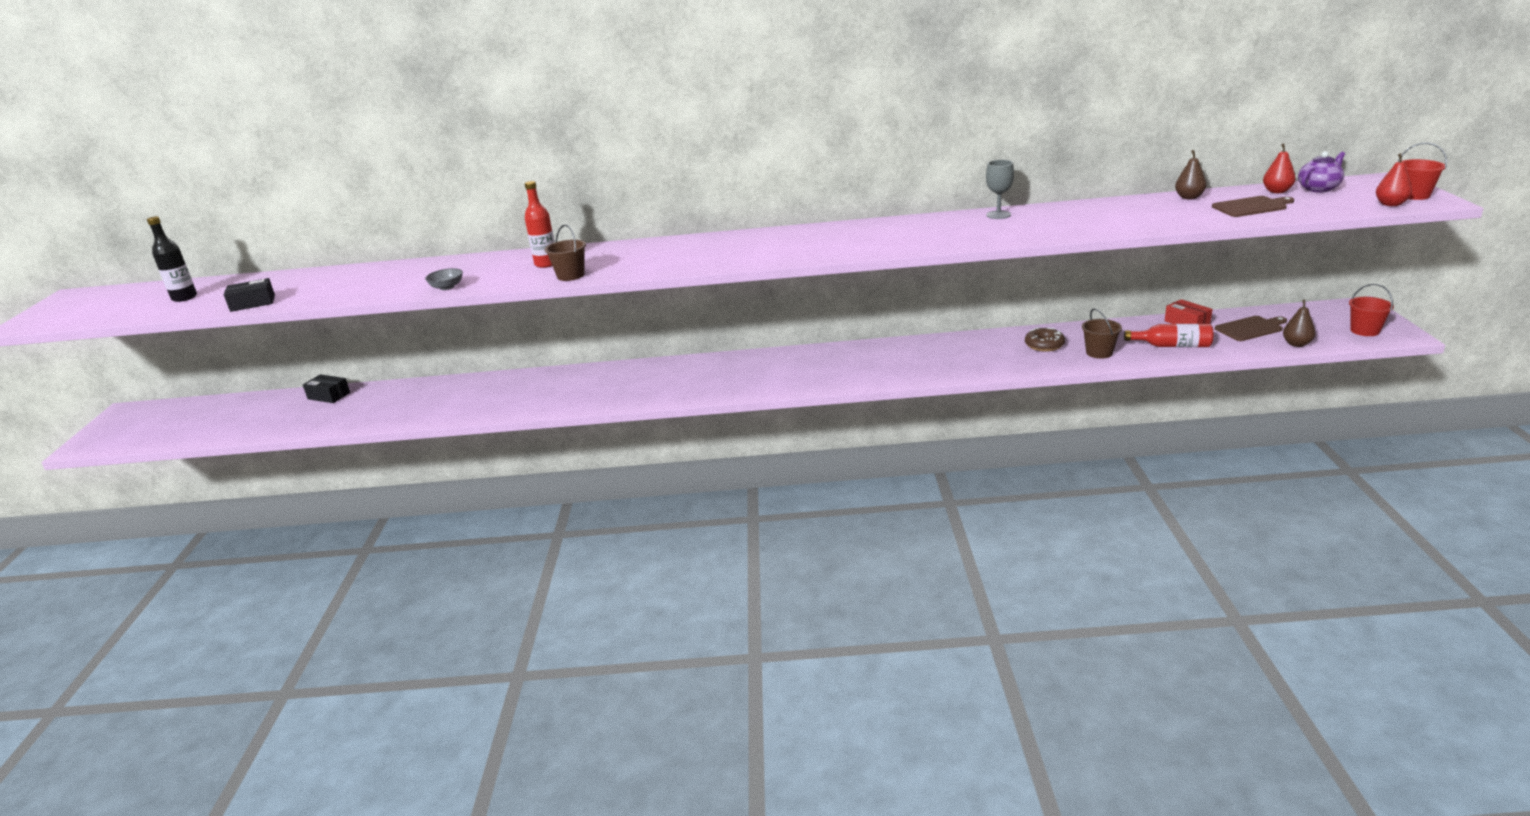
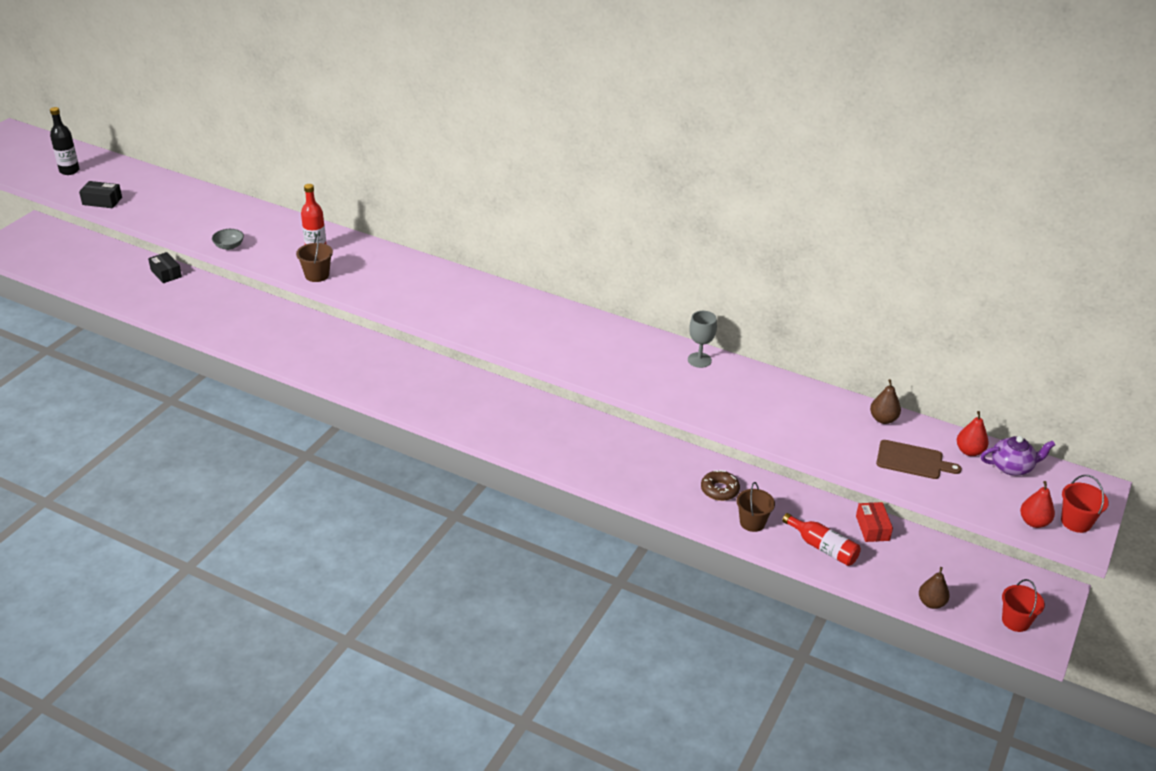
camera: 25 degrees right, 10 degrees up
brown cutting board [1215,316,1287,341] -> none

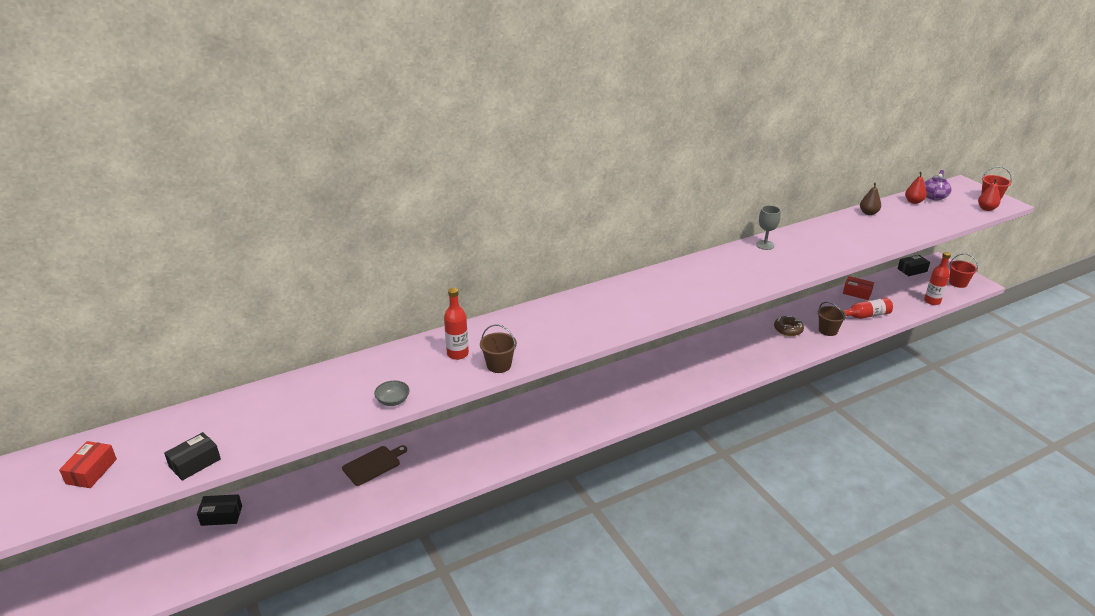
camera: 55 degrees left, 5 degrees down
black bottle [50,107,80,175] -> red box [59,441,117,488]
brown cutting board [876,440,962,479] -> brown cutting board moved to [342,445,407,486]
brown pear [919,567,950,609] -> red bottle [924,252,951,305]
none -> black box [897,255,930,276]

